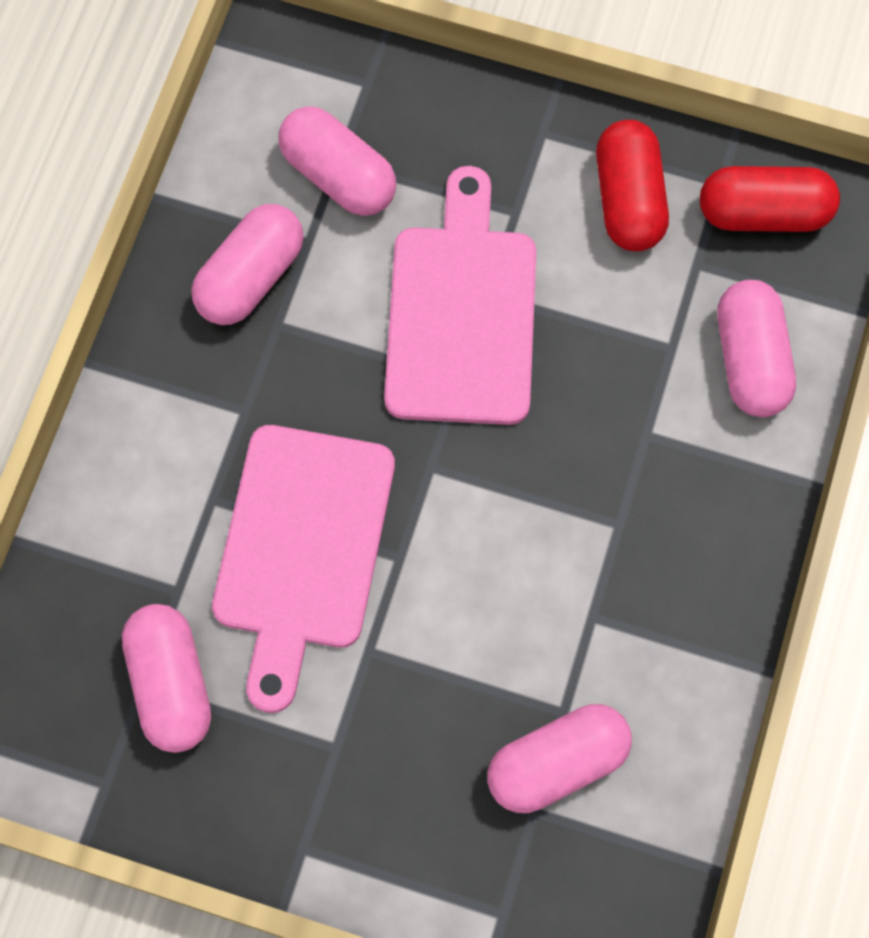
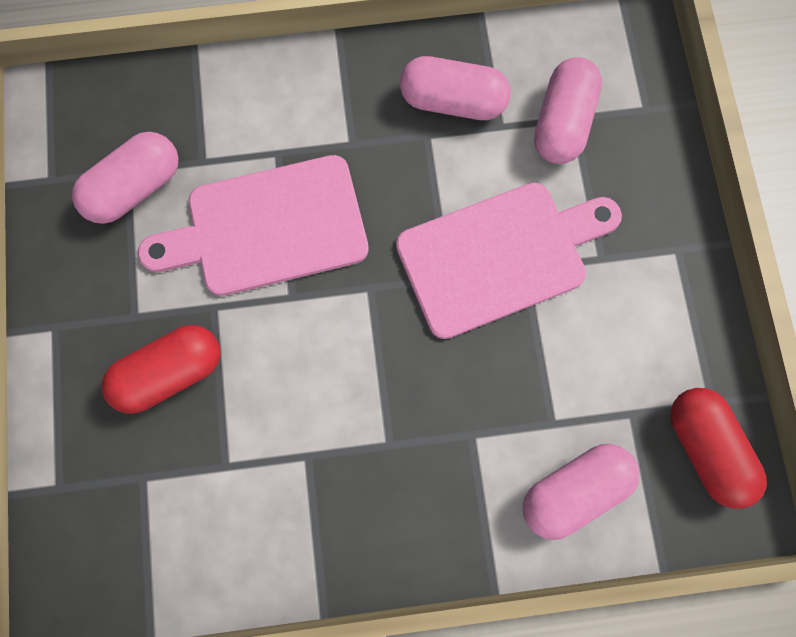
camera: 65 degrees right, 5 degrees up
pink capsule [487,704,632,813] -> none
red capsule [596,120,669,251] -> red capsule moved to [102,325,220,414]

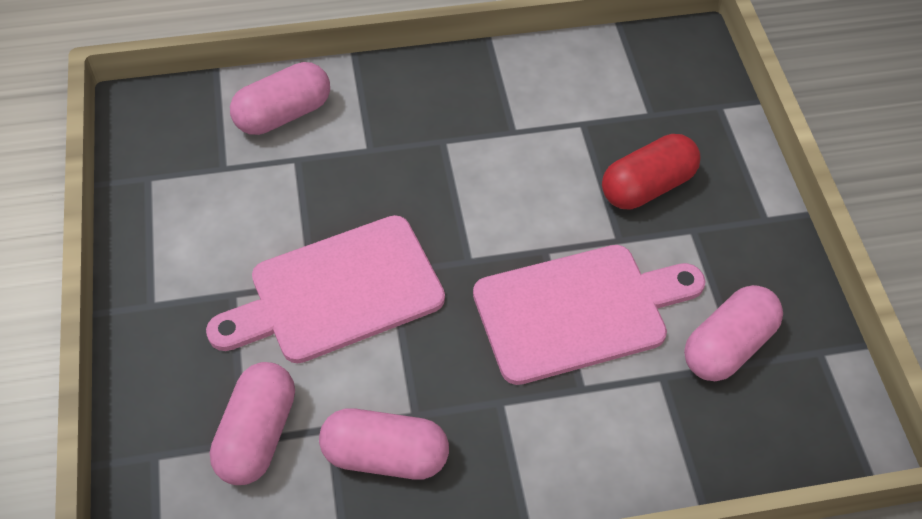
camera: 175 degrees right, 20 degrees down
red capsule [670,388,767,509] -> none

